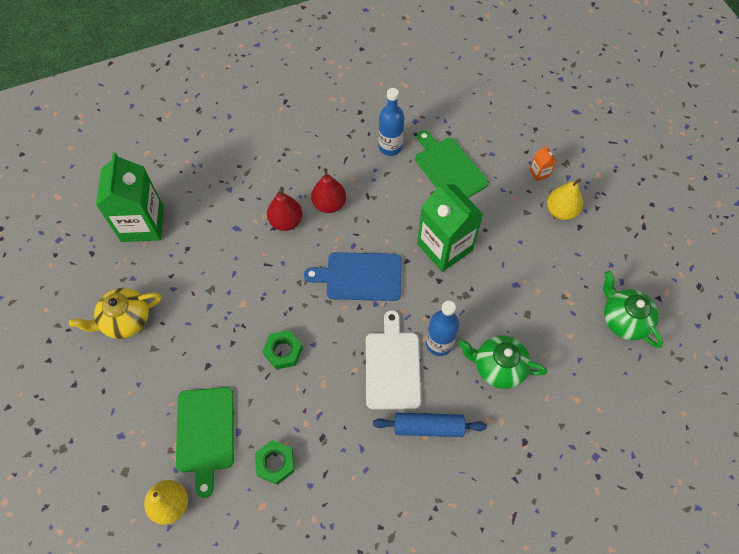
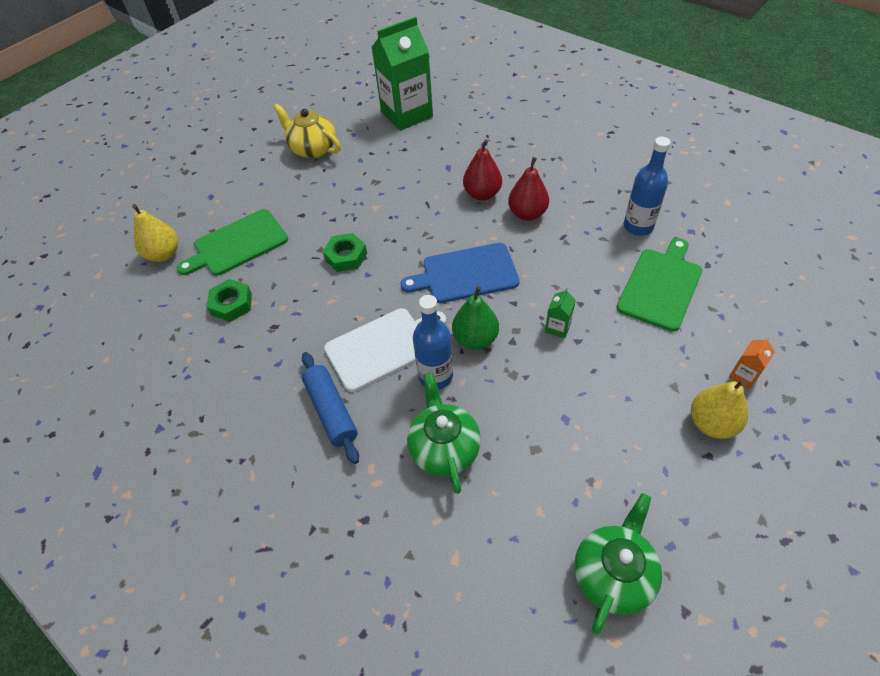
camera: 65 degrees right, 10 degrees down
blue cutting board [304,252,402,301] -> blue cutting board turned 75 degrees counterclockwise [401,243,520,303]
green carton [417,180,484,272] -> green carton [545,288,576,339], size x0.40
none -> green pear [452,286,499,350]

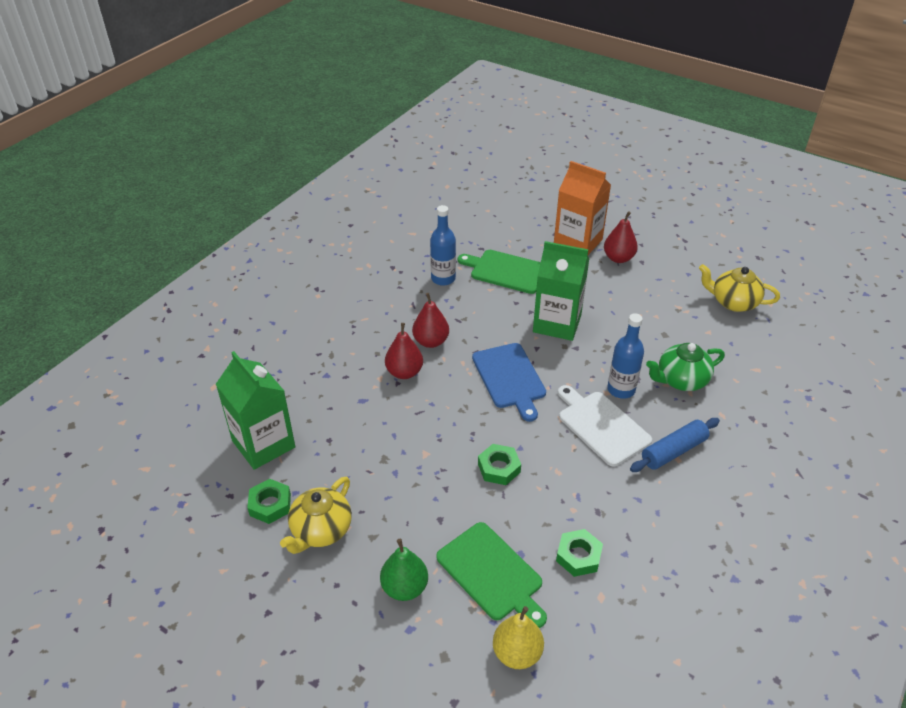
camera: 100 degrees left, 10 degrees down
green pear [452,286,499,350] -> green pear moved to [380,539,428,601]
green carton [545,288,576,339] -> green carton [533,241,589,341], size x2.49
green teapot [575,493,662,635] -> yellow teapot [699,264,780,312]
yellow pear [691,380,748,439] -> red pear [604,211,638,263]
orange carton [729,338,775,389] -> orange carton [554,161,611,255], size x2.49
none -> green nut [247,479,291,524]

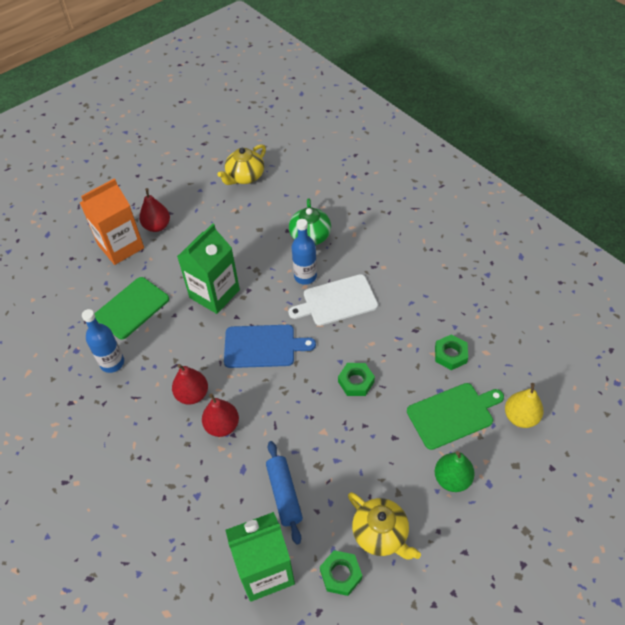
camera: 70 degrees left, 10 degrees up
blue rolling pin [630,418,720,472] -> blue rolling pin moved to [266,441,303,545]

